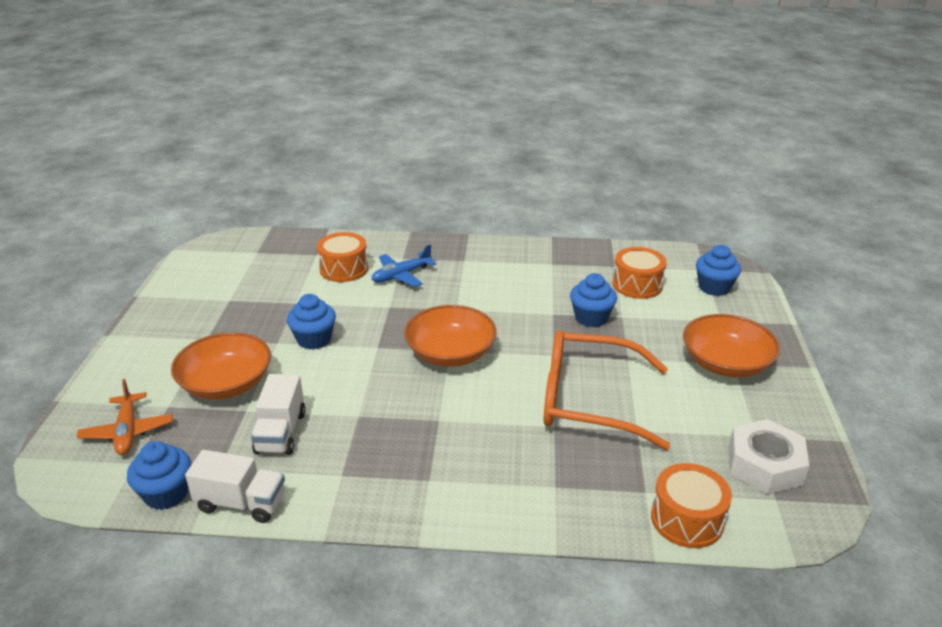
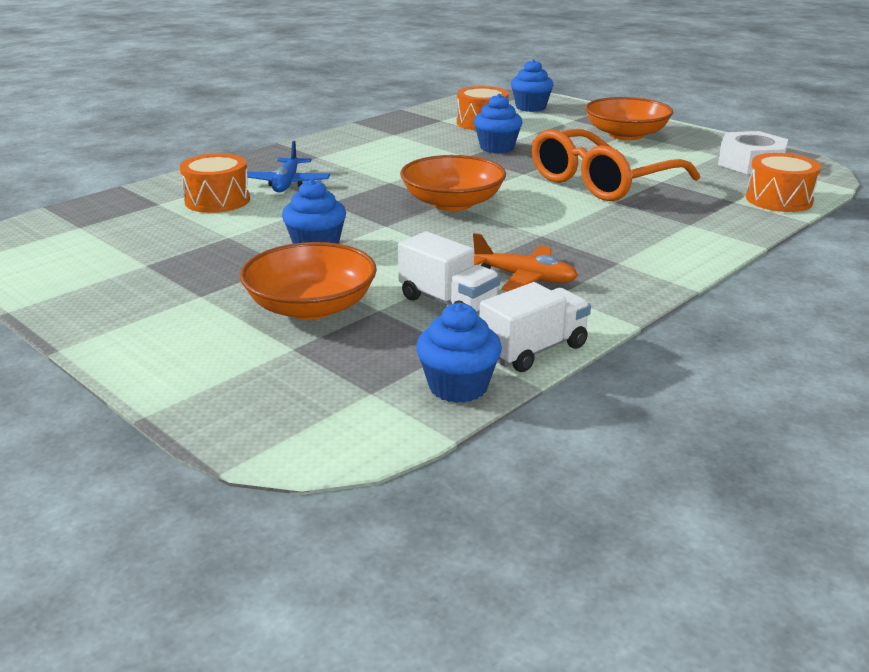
camera: 50 degrees left, 5 degrees down
orange plane [77,379,173,455] -> orange plane moved to [473,233,578,291]

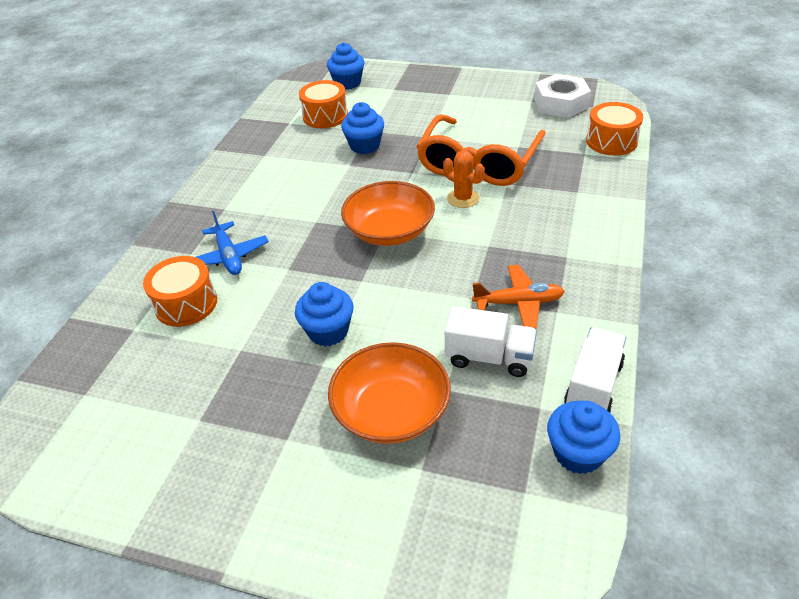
camera: 25 degrees left, 15 degrees up
orange bowl [585,97,673,140] -> none
none -> orange cactus [443,150,485,208]

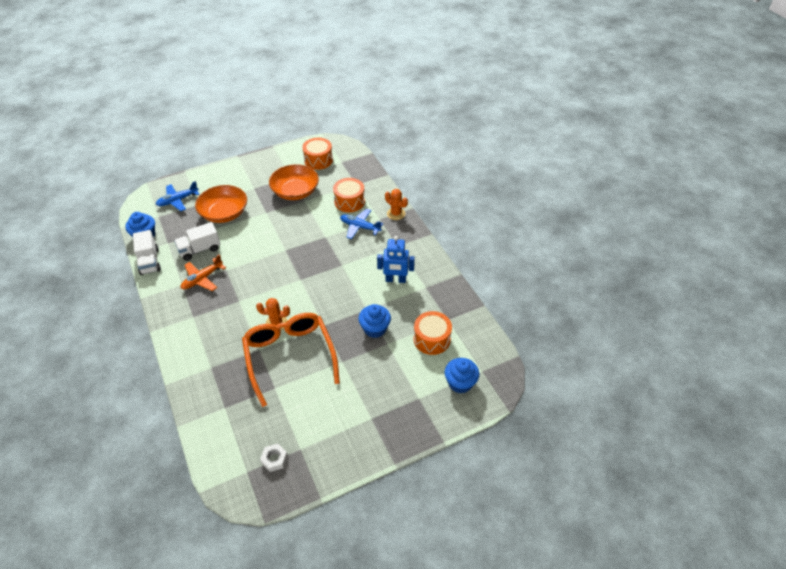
camera: 135 degrees right, 5 degrees up
blue cupcake [295,282,353,346] -> none
orange bowl [341,181,435,246] -> orange bowl moved to [269,164,319,200]
white nut [534,74,591,118] -> white nut [260,444,288,472], size x0.52
orange drum [586,102,643,156] -> orange drum moved to [302,138,333,170]
none -> blue plane [156,181,199,211]
none -> blue robot [377,236,415,283]
none -> orange cactus [385,189,408,220]

